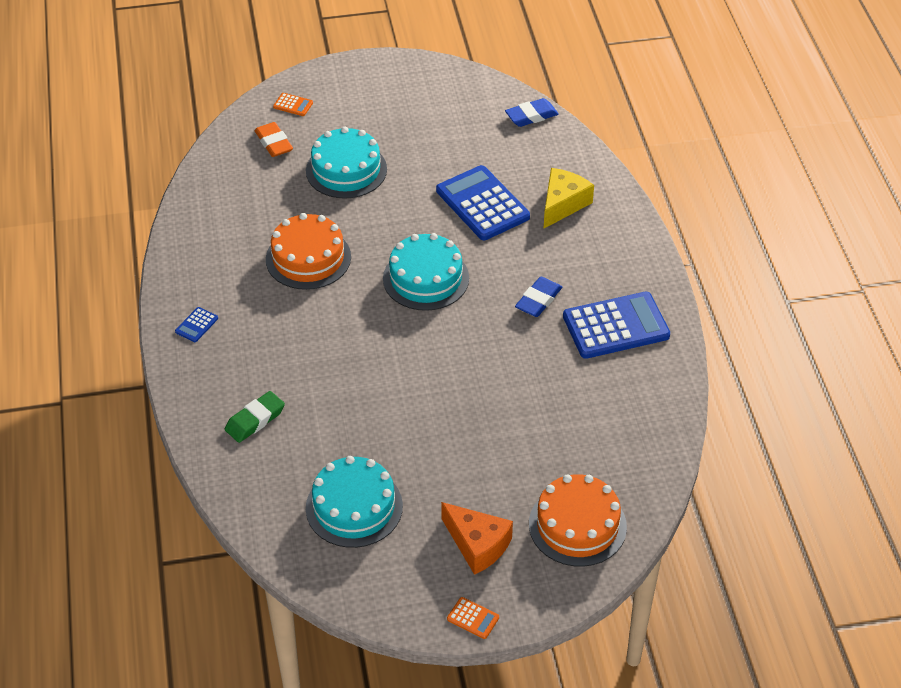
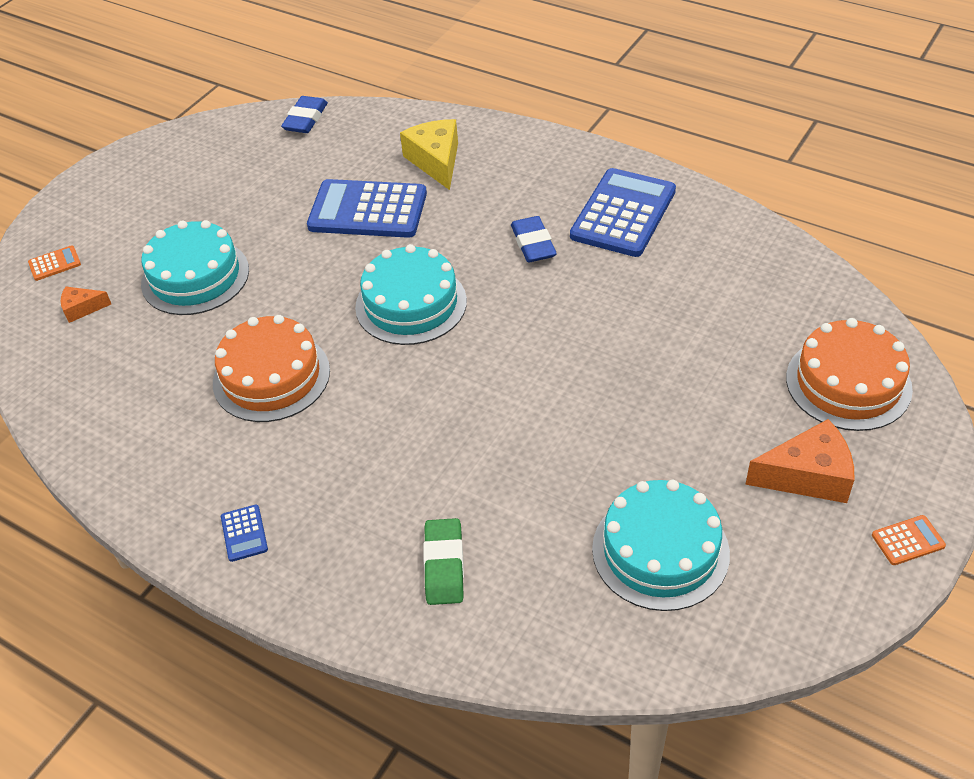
camera: 45 degrees left, 0 degrees up
orange eraser [254,122,293,157] -> orange cheese [61,286,111,323]

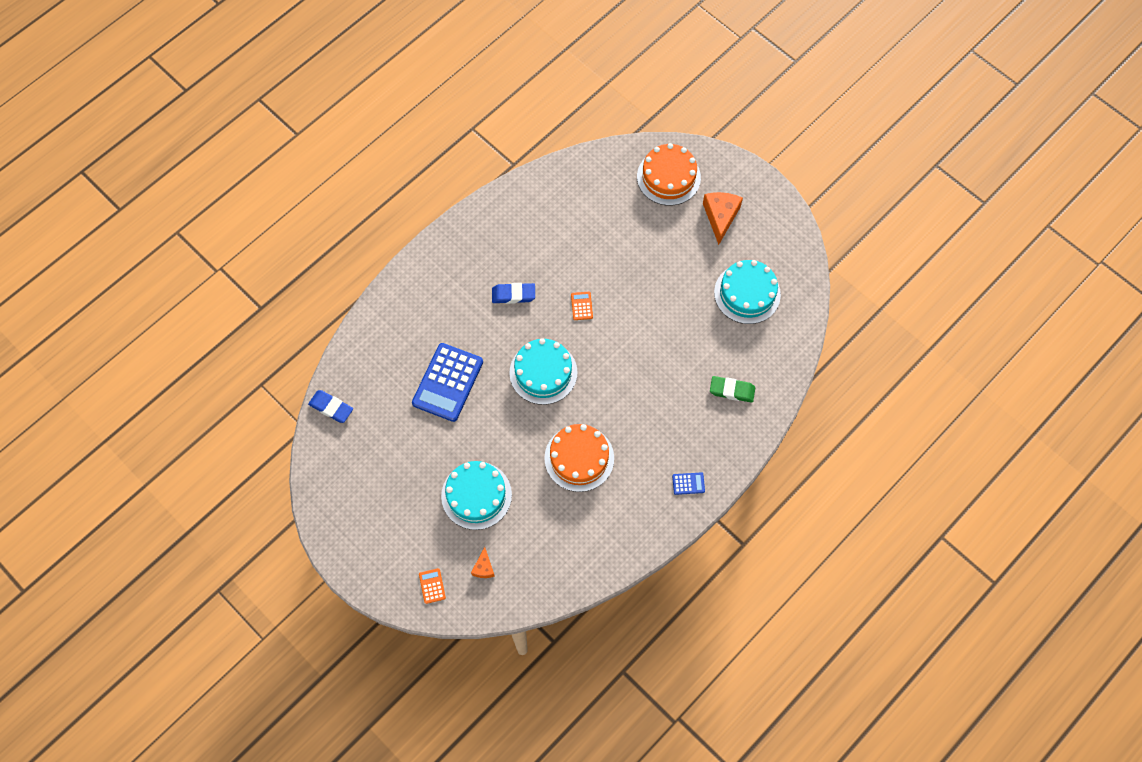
camera: 80 degrees left, 20 degrees up
yellow cheese [400,119,458,190] -> none
blue calculator [570,168,676,257] -> none
orange calculator [872,515,946,565] -> orange calculator moved to [571,292,593,320]

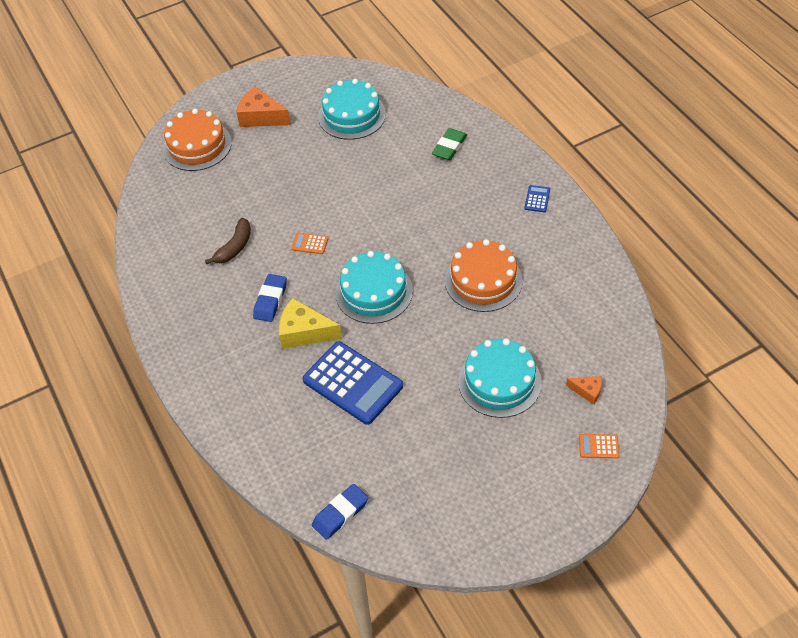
camera: 70 degrees left, 15 degrees down
none -> brown banana [205,218,251,264]
none -> yellow cheese [279,298,342,349]

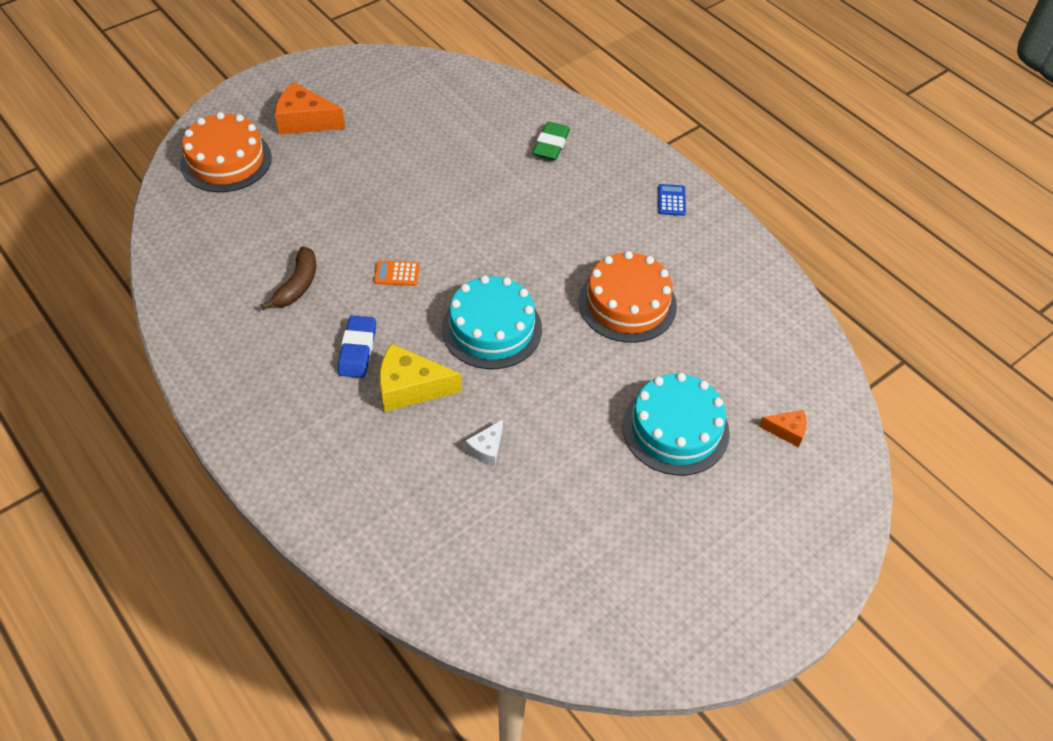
camera: 15 degrees left, 0 degrees up
blue calculator [302,341,403,425] -> white cheese [466,420,503,466]
blue eraser [312,484,368,540] -> none
turquoise cake [318,79,386,140] -> none
orange calculator [579,434,619,458] -> none

